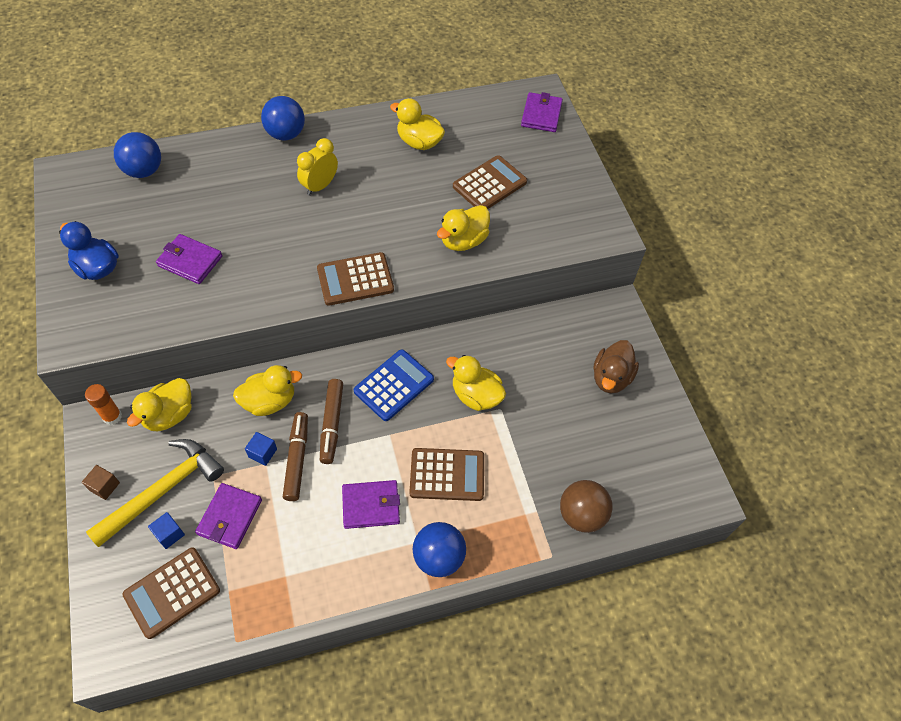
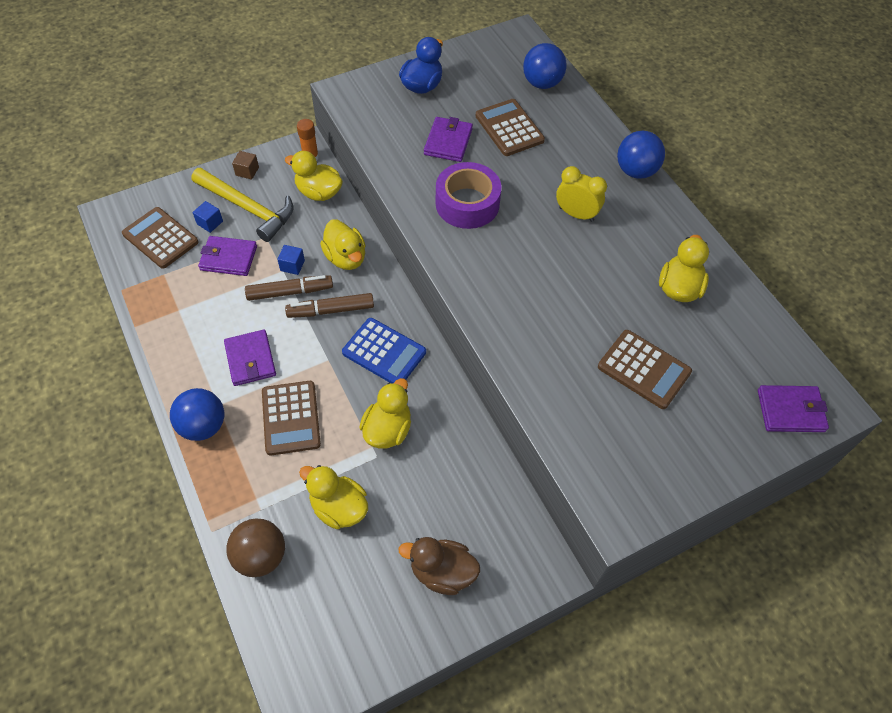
camera: 80 degrees right, 0 degrees up
brown calculator [317,252,394,306] -> brown calculator moved to [475,99,545,156]
yellow duck [437,205,490,251] -> yellow duck moved to [299,465,368,529]
none -> purple tape [436,162,501,229]

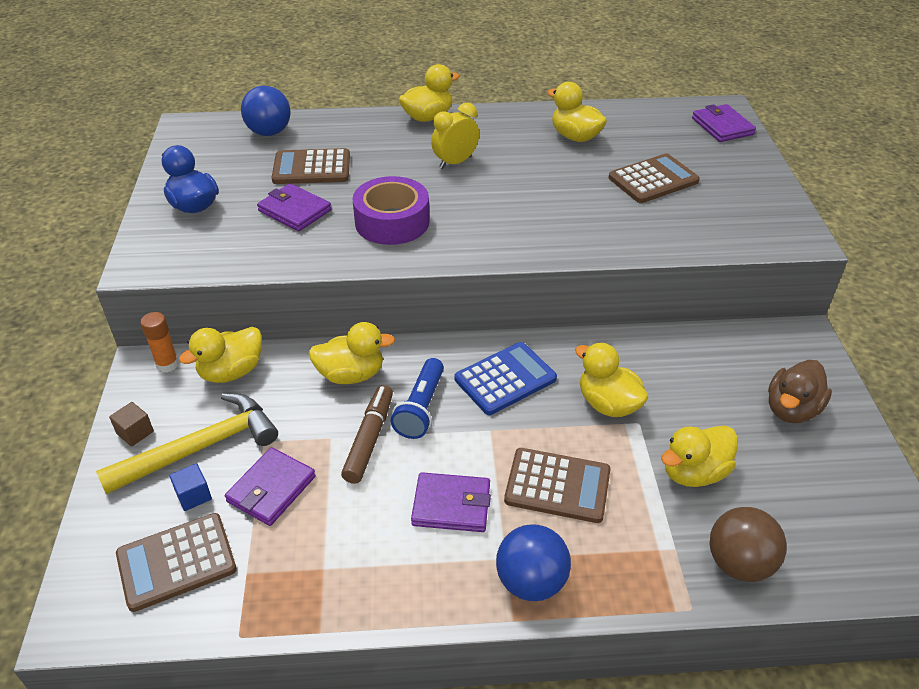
camera: 65 degrees left, 15 degrees down
blue cube [277,245,305,275] -> none
brown marker [285,293,374,318] -> blue flashlight [391,358,444,439]
blue ball [617,131,665,179] -> yellow duck [399,64,460,122]
purple wallet [758,385,829,432] -> purple wallet turned 45 degrees counterclockwise [692,104,756,142]

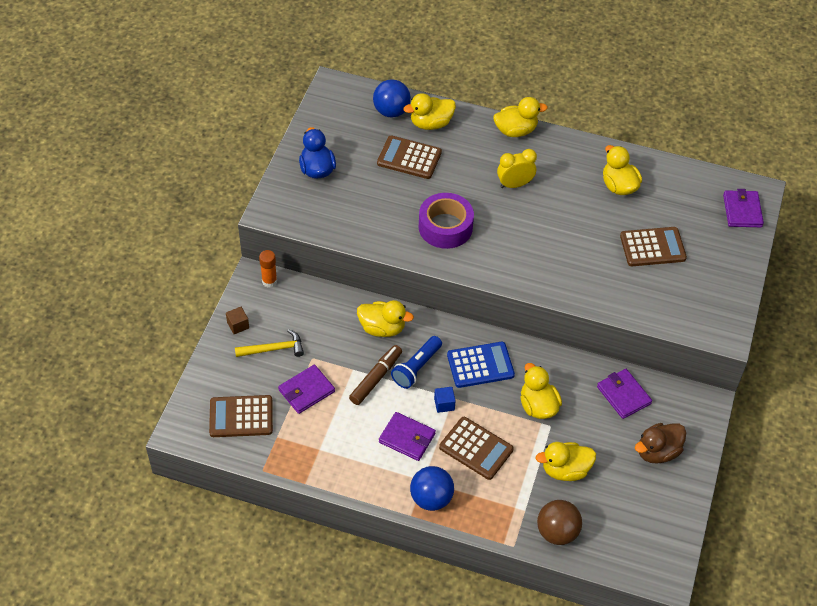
camera: 20 degrees right, 10 degrees up
yellow hammer [96,393,278,494] -> yellow hammer [235,329,304,357], size x0.62
blue cube [169,463,212,511] -> blue cube moved to [434,387,456,413]
yellow duck [179,327,262,383] -> yellow duck moved to [403,93,456,130]
purple wallet [257,183,331,231] -> purple wallet moved to [597,369,652,419]

